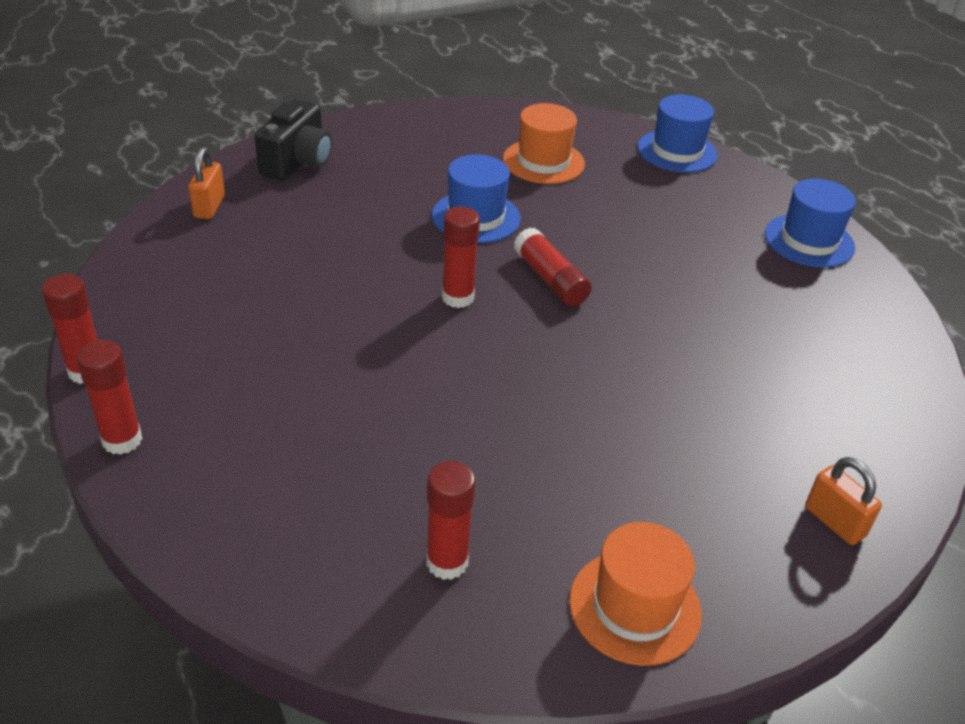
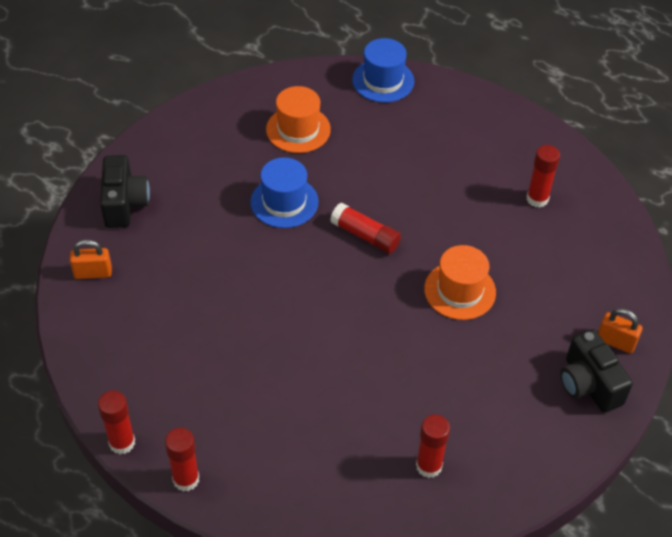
camera: 25 degrees left, 10 degrees up
orange padlock [188,147,225,219] -> orange padlock turned 75 degrees counterclockwise [70,240,112,279]
red glue stick [442,207,480,308] -> red glue stick moved to [527,145,560,208]
orange hat [569,522,702,666] -> orange hat moved to [424,245,496,320]
blue hat [765,179,856,267] -> none
none -> black camera [560,329,633,413]

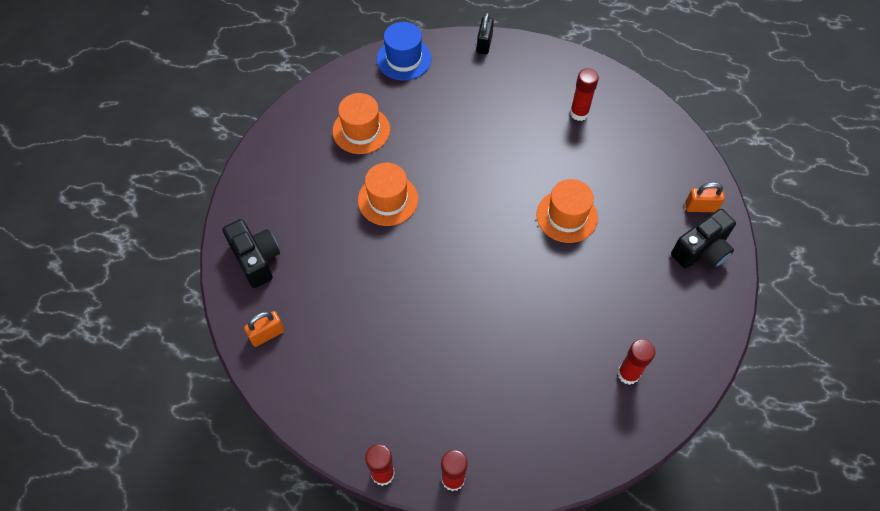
camera: 25 degrees left, 10 degrees up
blue hat [250,157,318,228] -> orange hat [358,163,418,226]
red glue stick [330,203,401,254] -> none
black camera [560,329,633,413] -> black camera turned 75 degrees counterclockwise [671,209,736,269]
none -> black padlock [477,12,494,54]

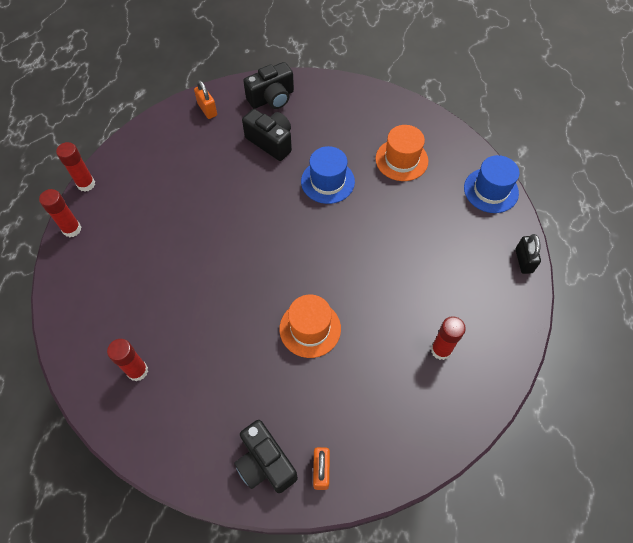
camera: 90 degrees right, 0 degrees up
orange hat [358,163,418,226] -> blue hat [301,146,355,204]
black padlock [477,12,494,54] -> black padlock turned 75 degrees clockwise [515,234,541,274]
none -> black camera [242,109,292,161]

